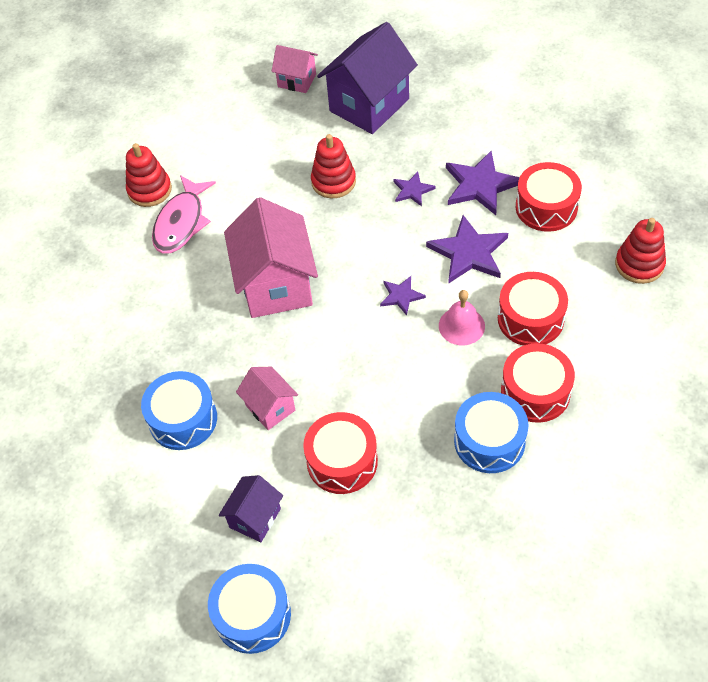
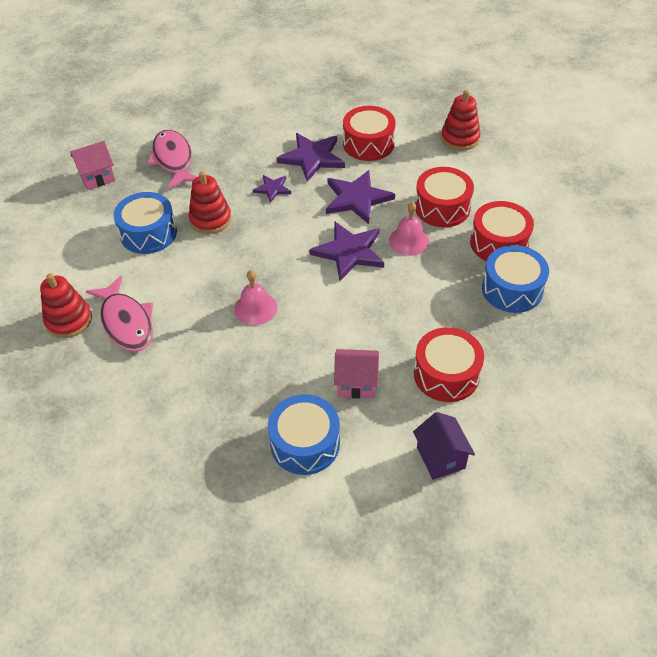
camera: 50 degrees left, 5 degrees down
blue drum [208,564,291,654] -> blue drum moved to [114,192,177,254]
pink house [224,197,318,318] -> pink bell [234,270,277,325]
purple house [317,22,418,134] -> pink fish [147,130,197,189]
purple star [380,276,426,316] -> purple star [309,221,384,281], size x1.83

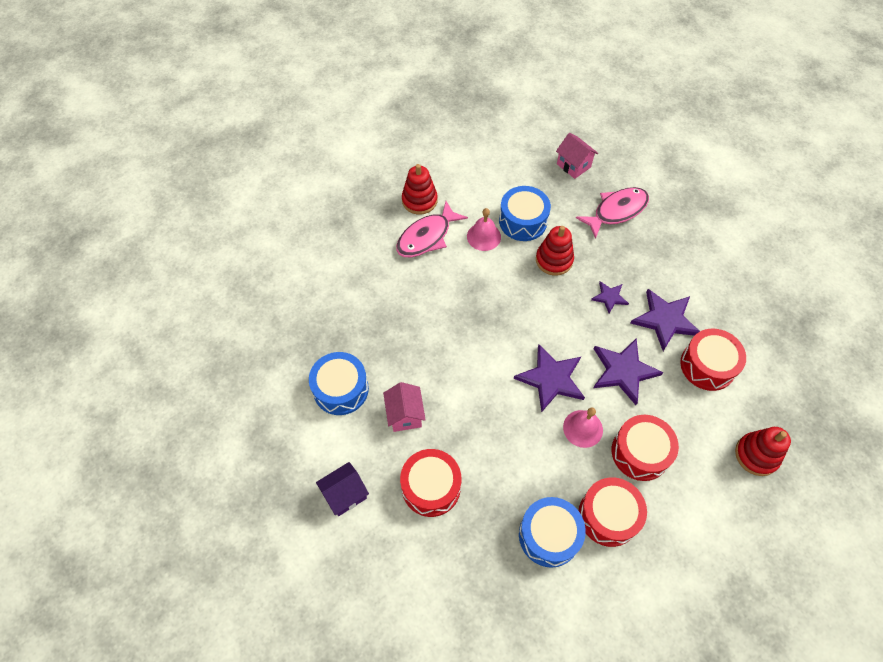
camera: 75 degrees right, 10 degrees up
pink bell [234,270,277,325] -> pink bell moved to [467,208,501,251]

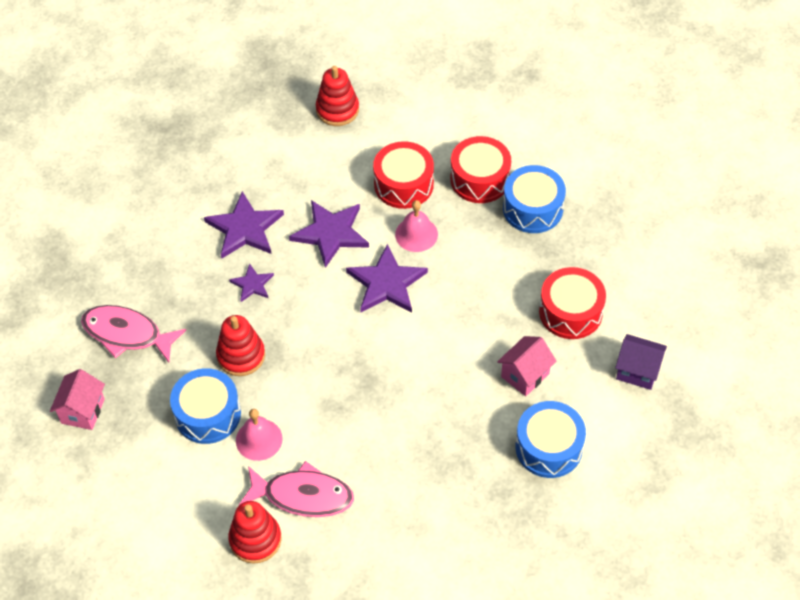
camera: 125 degrees left, 5 degrees down
red drum [680,329,746,391] -> none

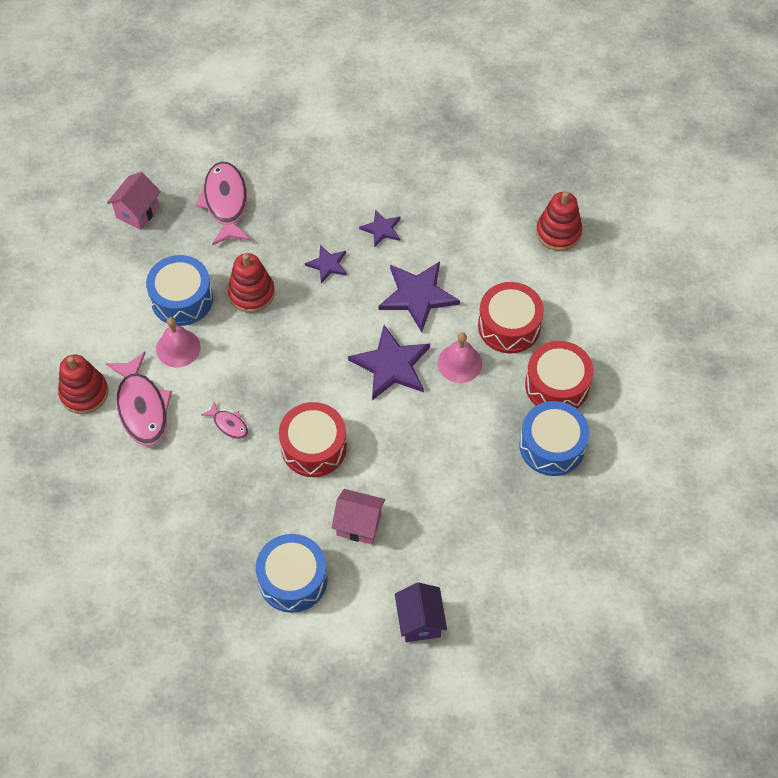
camera: 60 degrees right, 5 degrees up
pink house [50,369,105,430] -> pink house turned 45 degrees counterclockwise [107,172,161,230]
purple star [204,191,284,258] -> purple star [359,209,401,247], size x0.55
red drum [539,267,606,339] -> red drum moved to [279,402,347,477]
none -> pink fish [201,401,248,440]

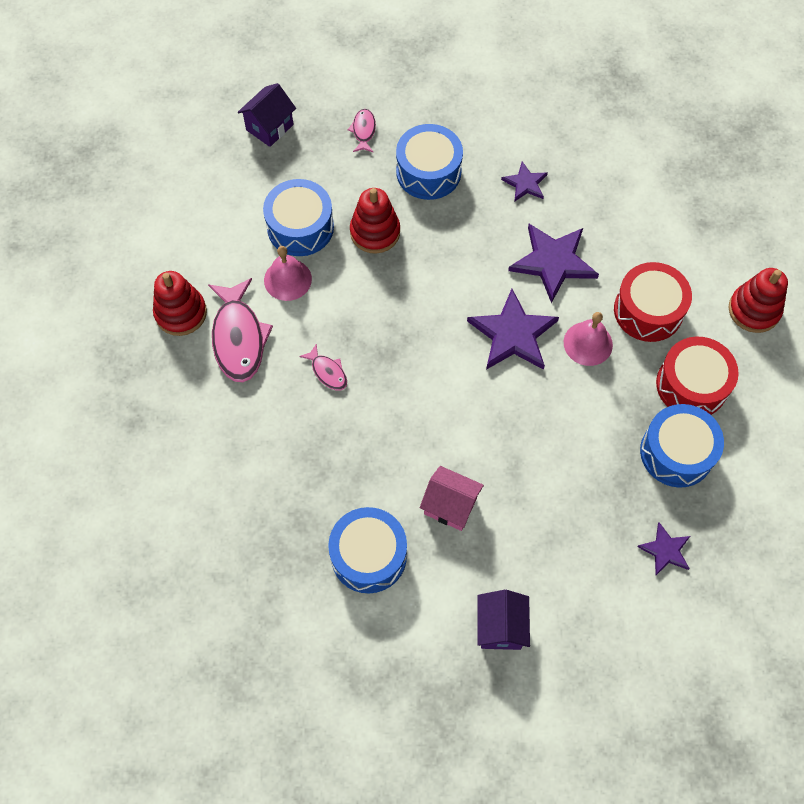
camera: 10 degrees right, 5 degrees up
pink house [107,172,161,230] -> purple house [238,83,296,147]
pink fish [195,162,251,245] -> pink fish [348,109,376,152], size x0.49
red drum [279,402,347,477] -> none
purple star [305,245,347,283] -> purple star moved to [637,522,690,575]
red stacking toy [536,191,582,251] -> red stacking toy moved to [729,268,788,333]
none -> blue drum [396,124,463,200]

